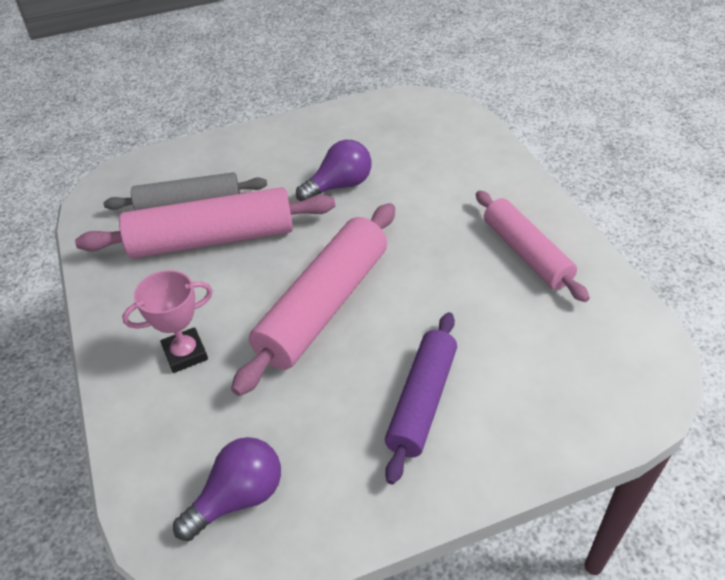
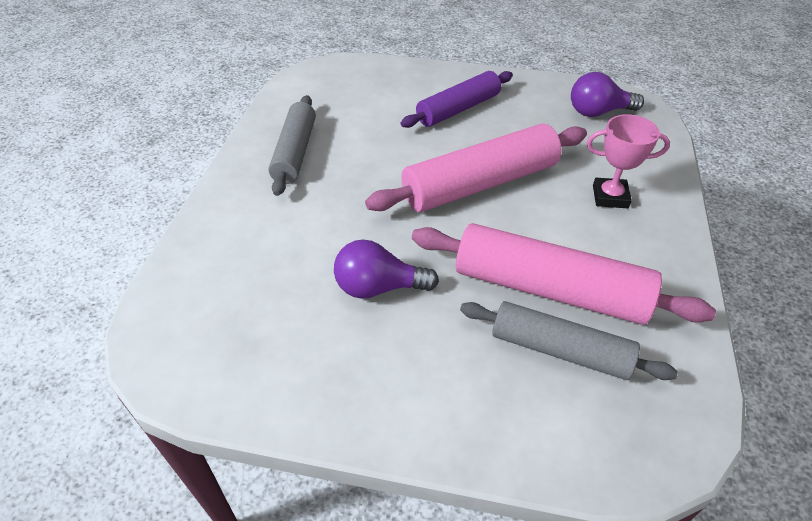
camera: 150 degrees left, 0 degrees up
pink rolling pin [476,190,590,302] -> grey rolling pin [268,95,316,196]

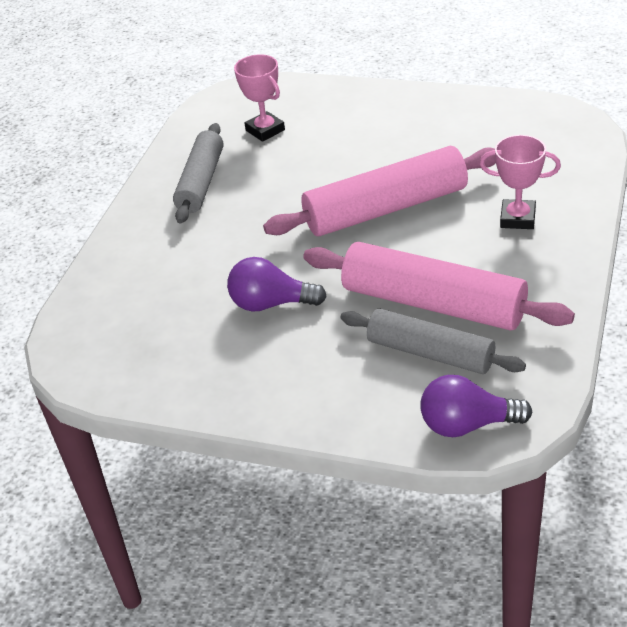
camera: 10 degrees right, 5 degrees down
purple rolling pin [401,71,513,128] -> none
purple light bulb [571,72,644,117] -> purple light bulb moved to [420,375,532,437]
none -> pink trophy [234,54,285,142]

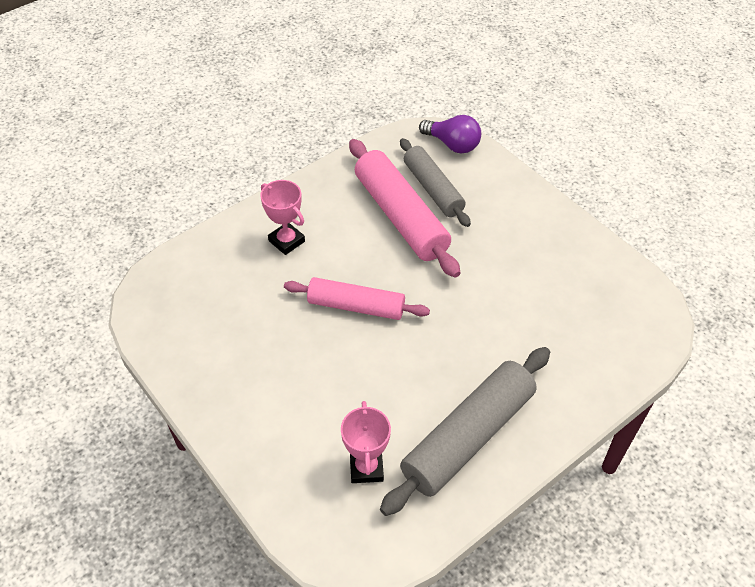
camera: 150 degrees left, 10 degrees up
grey rolling pin [173,123,224,224] -> grey rolling pin [380,347,550,516], size x1.50
purple light bulb [227,257,327,312] -> none
pink rolling pin [263,146,496,236] -> pink rolling pin [284,277,430,320], size x0.67

